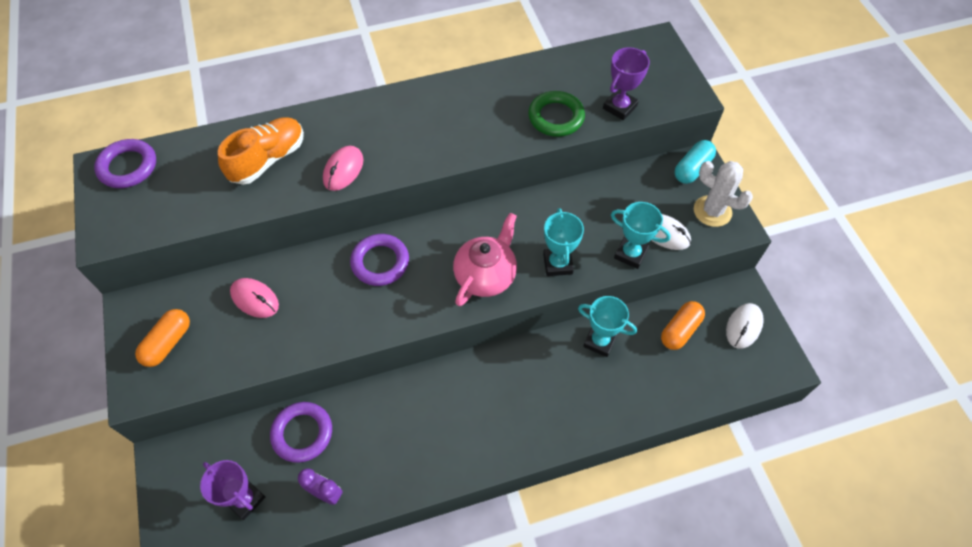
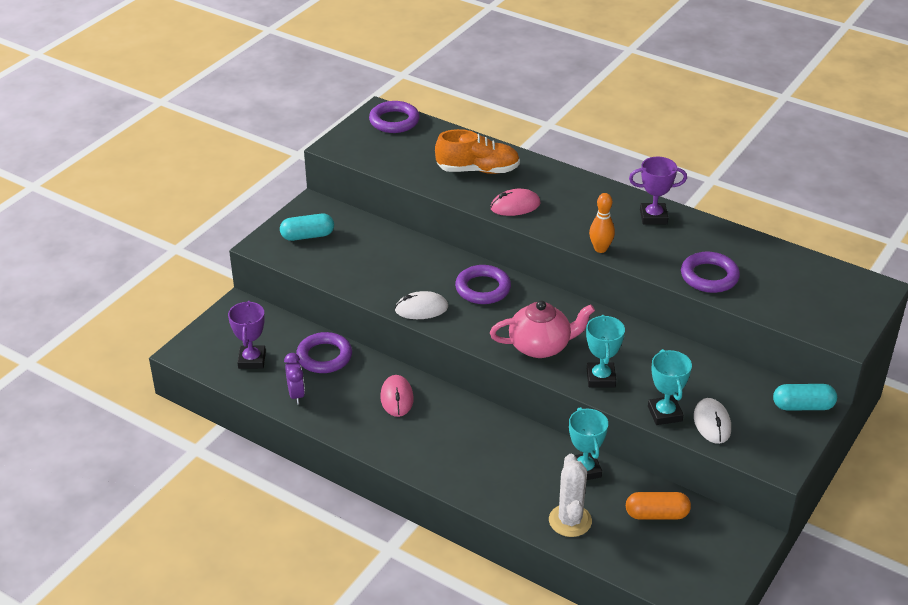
camera: 50 degrees right, 20 degrees down
orange capsule [135,309,190,367] -> turquoise capsule [280,214,334,241]
pink mouse [230,278,279,318] -> pink mouse moved to [380,375,414,417]
green ring [528,91,585,137] -> purple ring [681,252,740,293]
turquoise trophy [543,208,584,276] -> turquoise trophy turned 45 degrees counterclockwise [586,315,625,387]
purple trophy [603,47,650,120] -> purple trophy moved to [629,157,687,225]
white cactus [694,161,753,227] -> white cactus moved to [549,454,592,537]
white mouse [726,303,764,349] -> white mouse moved to [395,291,448,319]
none -> orange bowling pin [589,193,615,253]

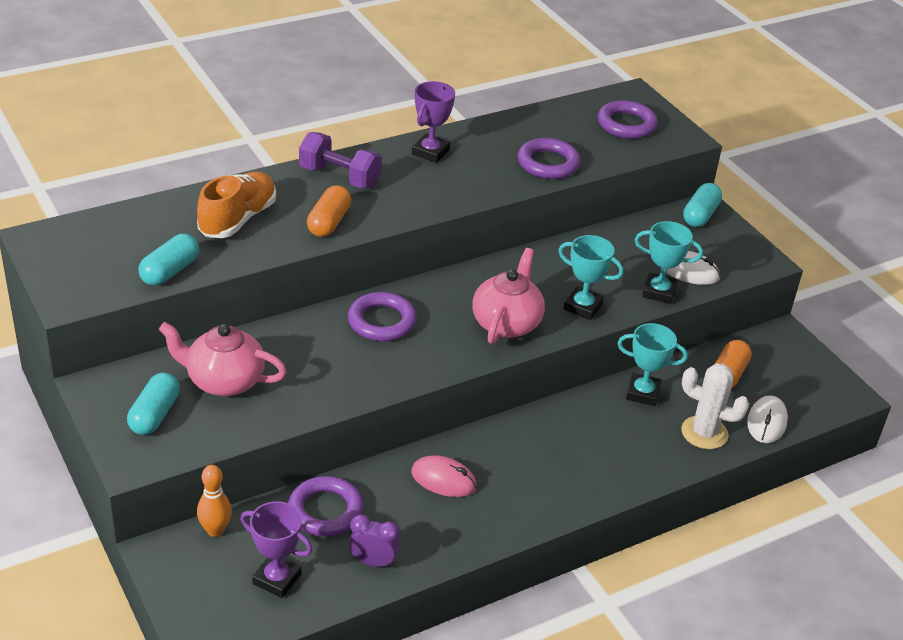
camera: 65 degrees left, 0 degrees up
purple ring [369,101,420,133] -> purple ring moved to [598,100,658,139]
white mouse [395,291,448,319] -> white mouse moved to [747,395,788,443]
pink mouse [490,189,541,216] -> orange capsule [307,185,351,237]
orange bowling pin [589,193,615,253] -> orange bowling pin moved to [197,465,232,537]
none -> turquoise capsule [139,234,199,285]
none -> pink teapot [159,322,287,396]
none -> purple dumbbell [299,132,382,188]

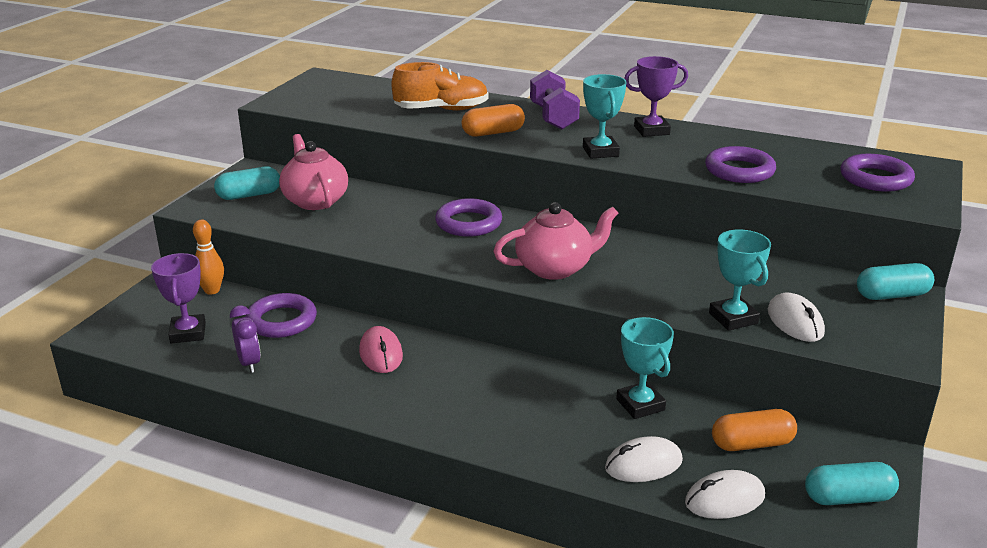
camera: 55 degrees right, 10 degrees down
turquoise capsule [139,234,199,285] -> turquoise capsule moved to [805,462,899,505]
turquoise trophy [558,235,623,320] -> turquoise trophy moved to [583,74,627,159]
white cactus [681,363,749,449] -> white mouse [605,436,683,482]

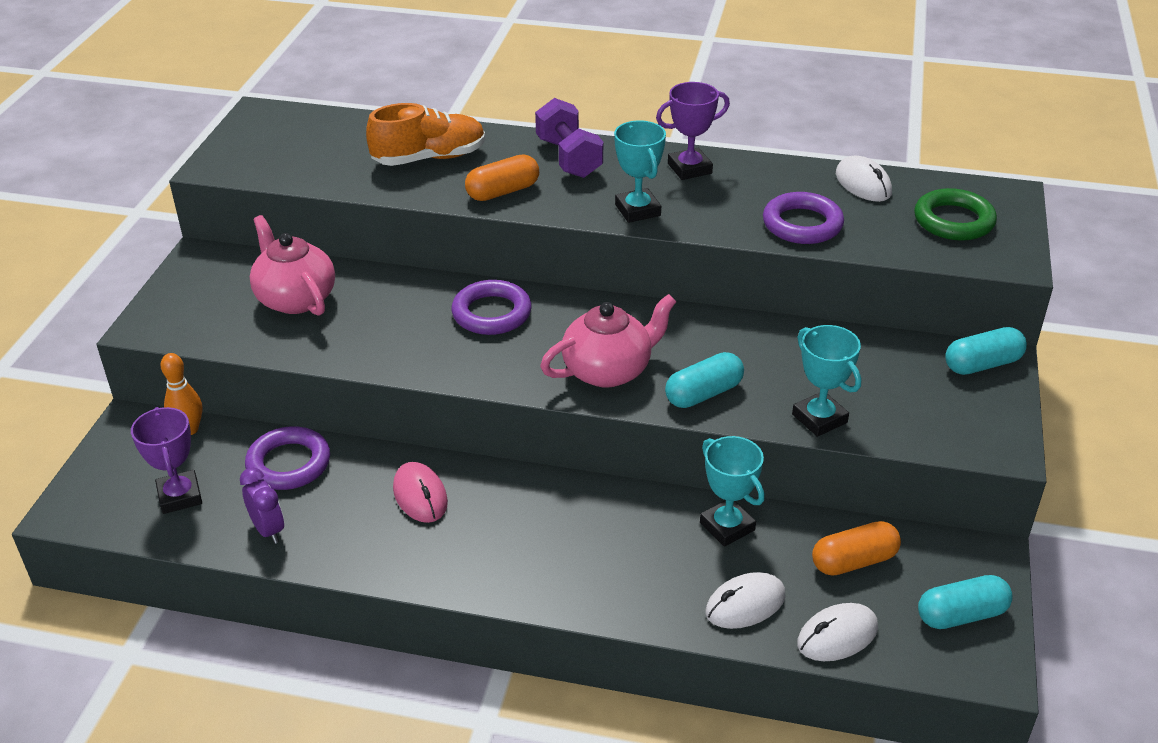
camera: 10 degrees left, 10 degrees up
turquoise capsule [214,167,280,200] -> turquoise capsule moved to [665,352,744,408]
white mouse [768,293,825,342] -> white mouse moved to [836,156,892,202]
purple ring [840,154,915,192] -> green ring [914,188,997,241]

